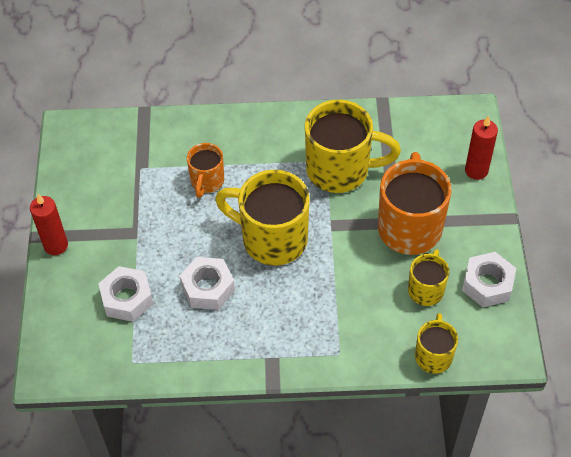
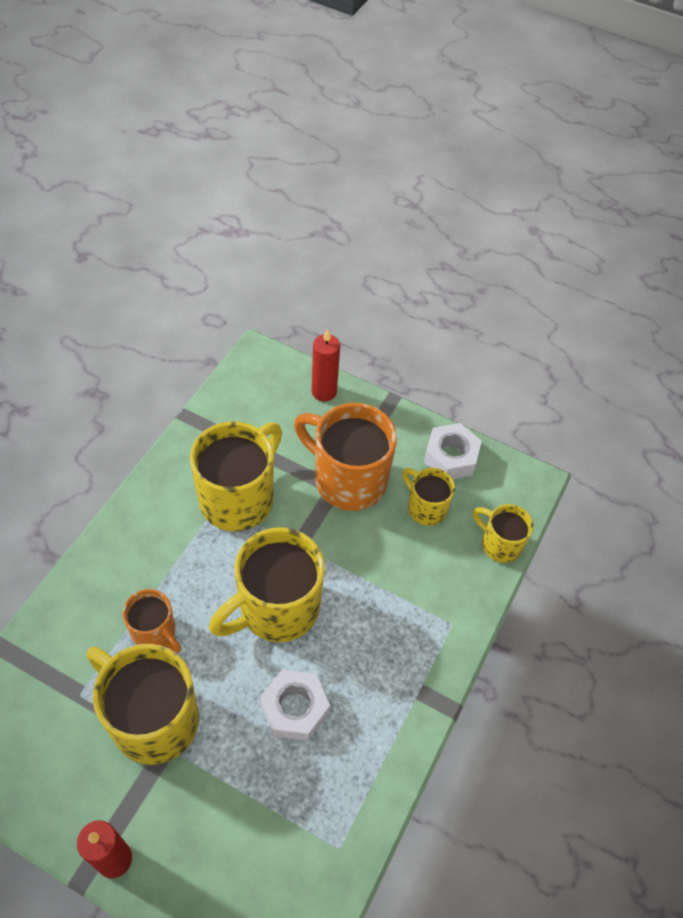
camera: 65 degrees left, 0 degrees up
white nut [98,266,153,322] -> none
none -> yellow mug [87,644,199,765]

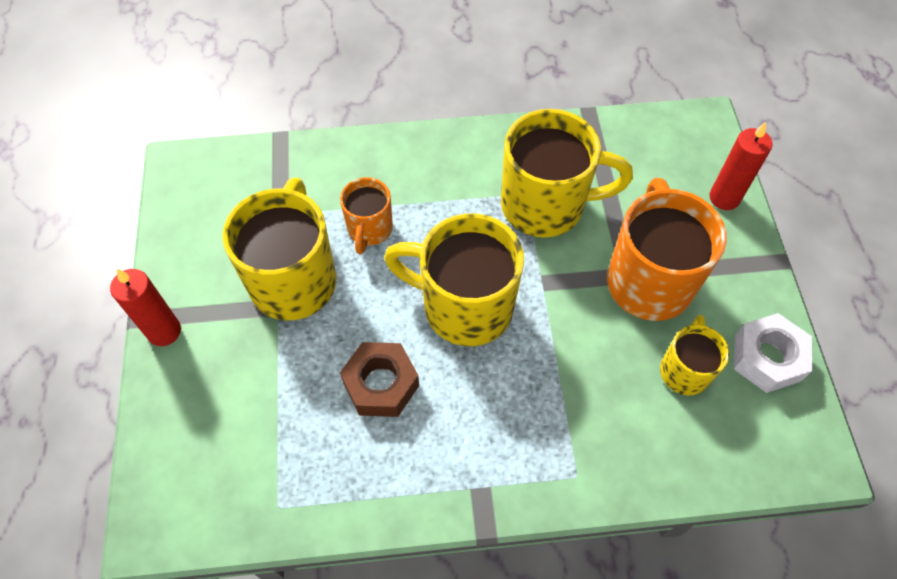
camera: 60 degrees right, 5 degrees up
white nut [260,670,330,741] -> brown nut [340,342,419,417]
yellow mug [473,504,533,563] -> none

